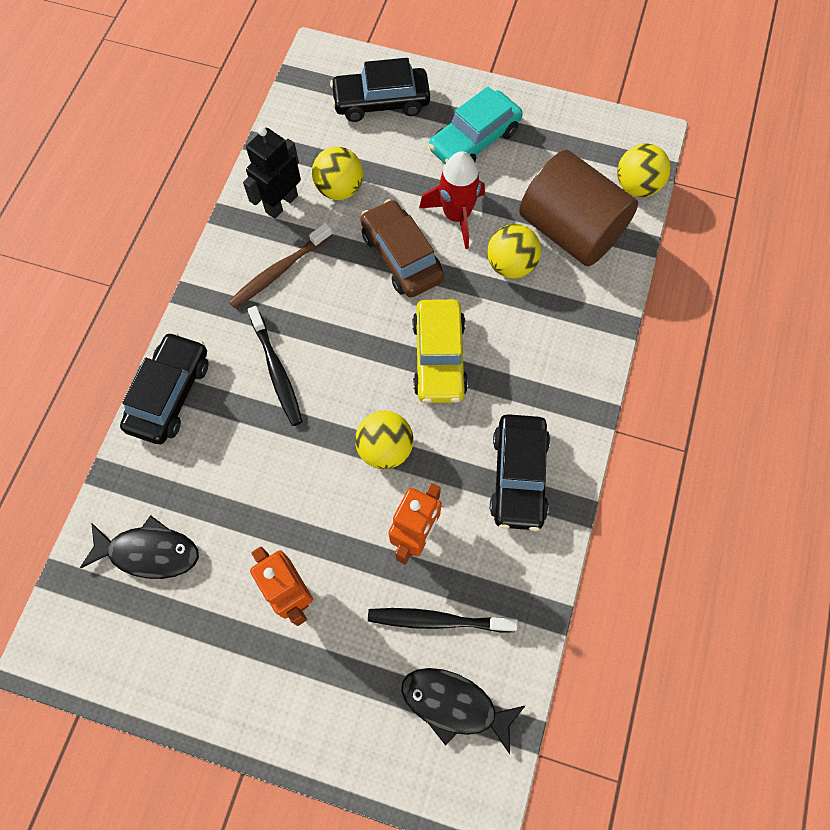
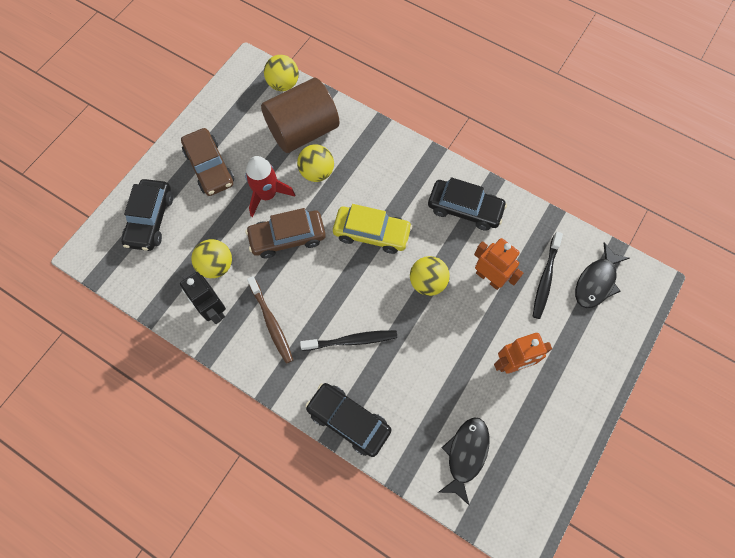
camera: 75 degrees left, 0 degrees up
turquoise car [428,87,523,164] -> brown car [181,128,234,196]

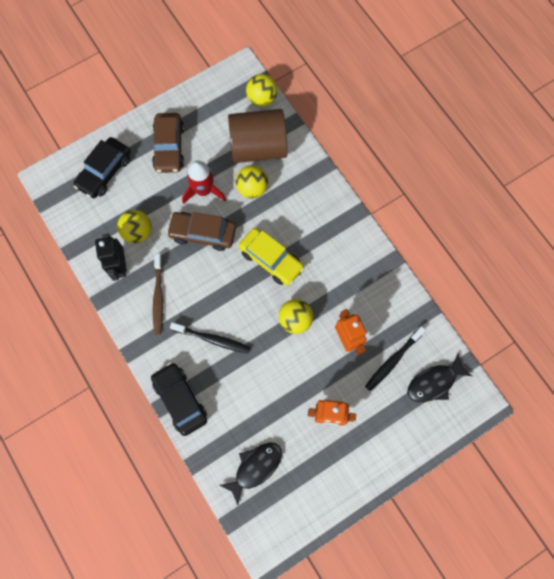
camera: 25 degrees right, 5 degrees up
black car [428,177,507,231] -> none

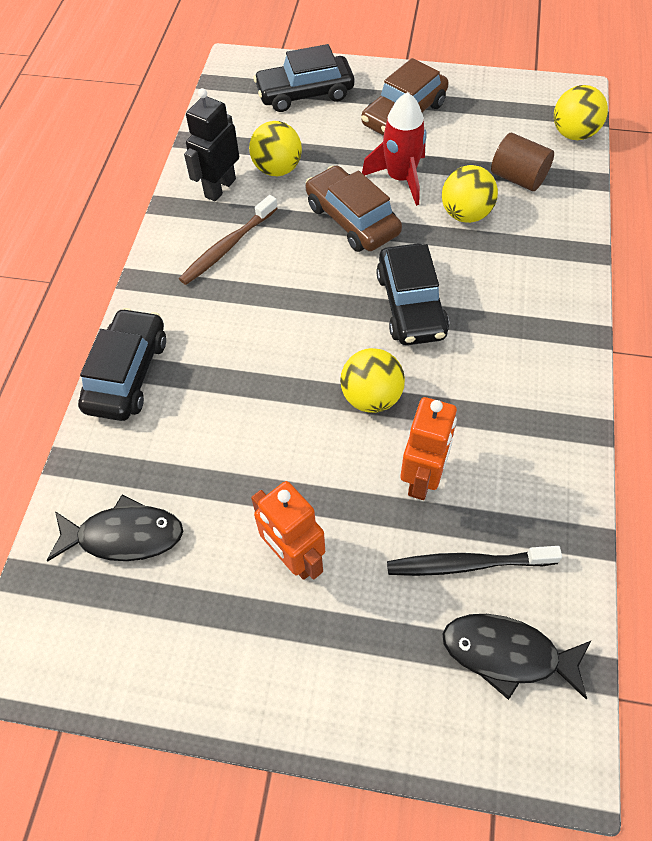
camera: 45 degrees right, 15 degrees down
black toothbrush [170,322,251,354] -> none
brown cylinder [228,109,287,163] -> brown cylinder [491,133,554,191], size x0.54
yellow car [239,228,304,286] -> black car [376,244,449,345]

